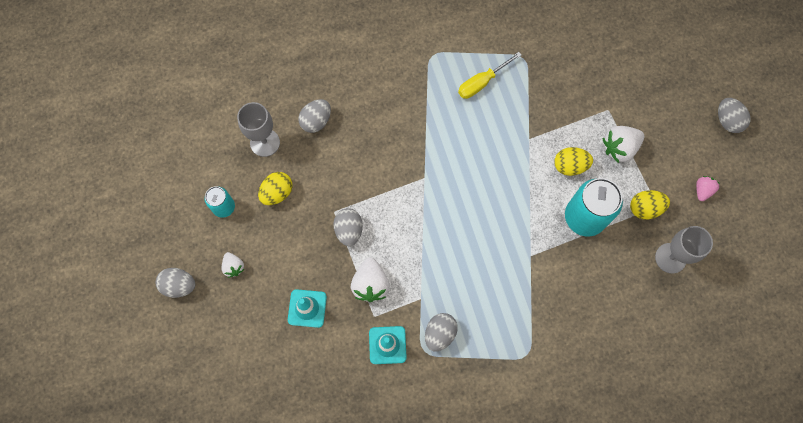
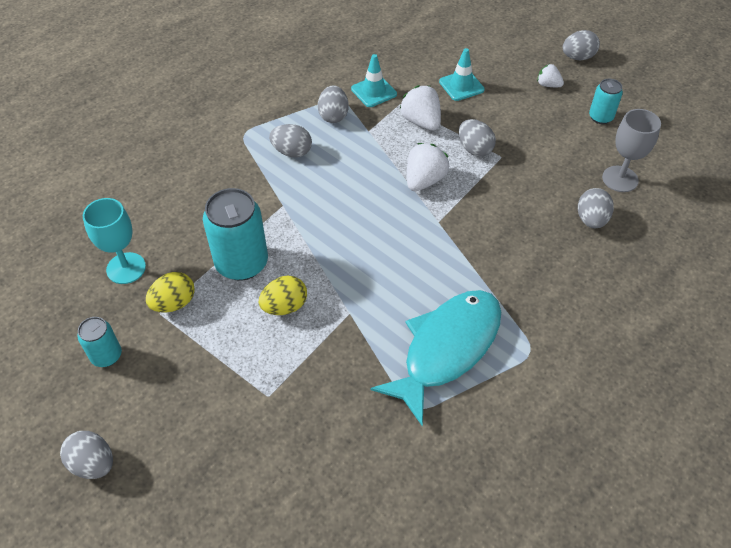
camera: 150 degrees right, 20 degrees down
yellow egg [258,172,292,205] -> none
yellow screwdriver [458,52,521,99] -> turquoise fish [371,290,501,426]
white strawberry [602,126,644,163] -> white strawberry moved to [407,143,449,191]
grey goblet [655,226,713,274] -> turquoise goblet [83,198,146,284]
pink strawberry [696,176,720,201] -> turquoise can [77,317,122,367]
none -> grey egg [269,124,312,157]

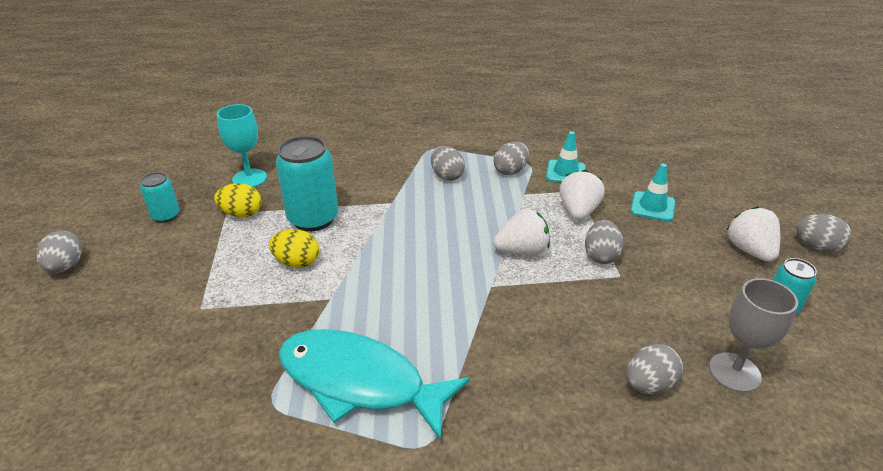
camera: 45 degrees right, 15 degrees down
turquoise fish [371,290,501,426] -> turquoise fish turned 150 degrees counterclockwise [279,329,470,440]
white strawberry [537,64,564,87] -> white strawberry [726,206,780,262], size x1.70

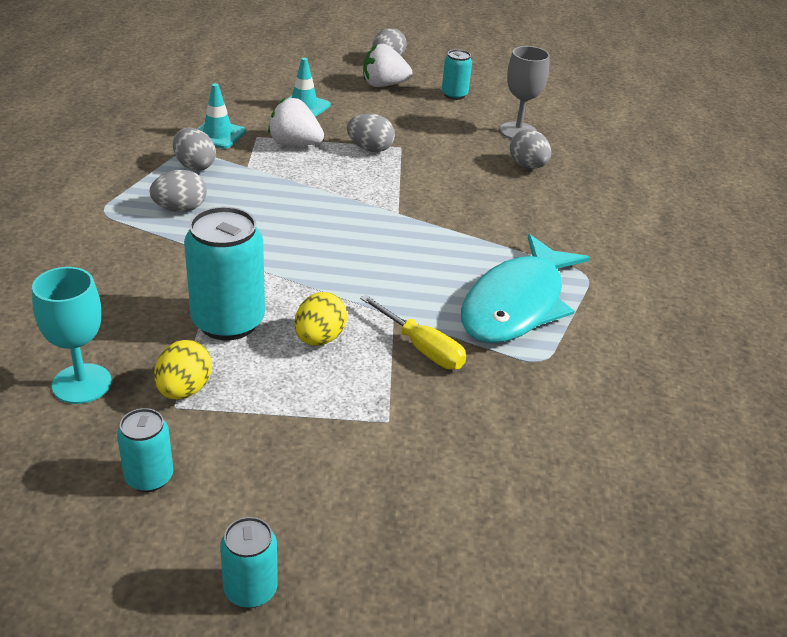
camera: 85 degrees left, 0 degrees up
grey egg [36,231,82,273] -> turquoise can [220,517,278,608]
white strawberry [493,209,550,256] -> none
none -> yellow screwdriver [360,295,466,369]

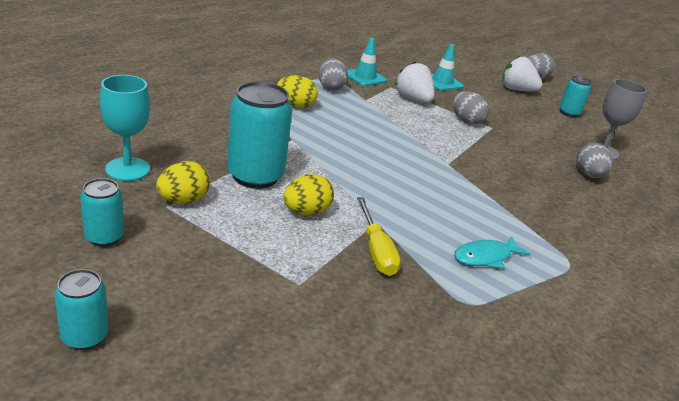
camera: 30 degrees right, 5 degrees down
grey egg [150,170,207,212] -> yellow egg [277,75,318,108]
turquoise fish [461,234,590,343] -> turquoise fish [454,236,531,269], size x0.47

